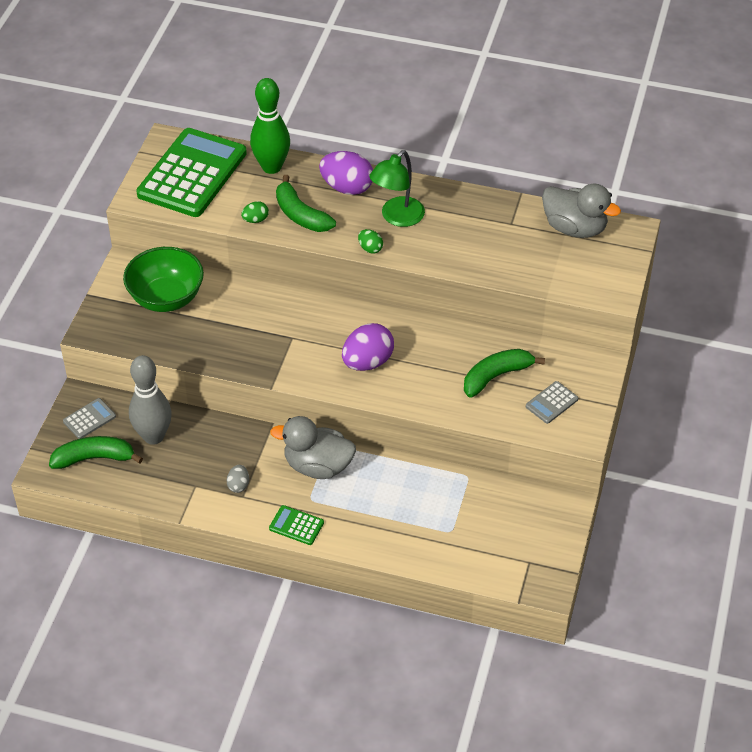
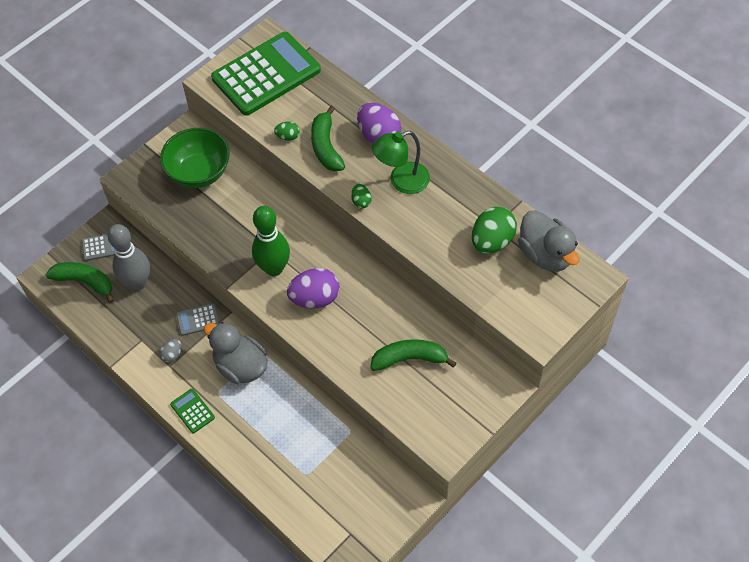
camera: 30 degrees right, 10 degrees up
green bowling pin [250,78,290,174] -> green bowling pin moved to [252,206,290,276]
grey calculator [526,381,578,424] -> grey calculator moved to [176,303,219,336]
none -> green egg [472,207,517,254]

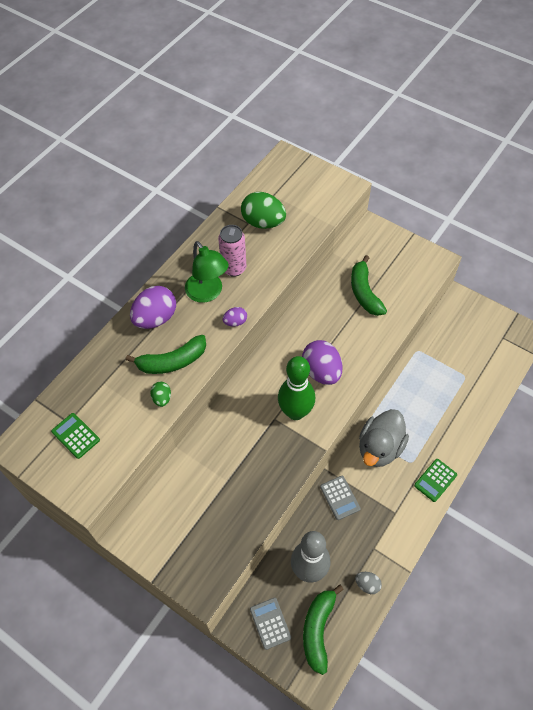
camera: 100 degrees left, 0 degrees up
grey egg [159,339,182,362] -> grey egg moved to [355,572,382,594]
green bowl [160,128,230,188] -> none
green calculator [211,32,321,115] -> green calculator [51,413,100,459], size x0.41
green egg [351,184,371,208] -> purple egg [223,307,247,327]
grey duck [518,210,579,272] -> none
none -> pink can [218,225,246,277]

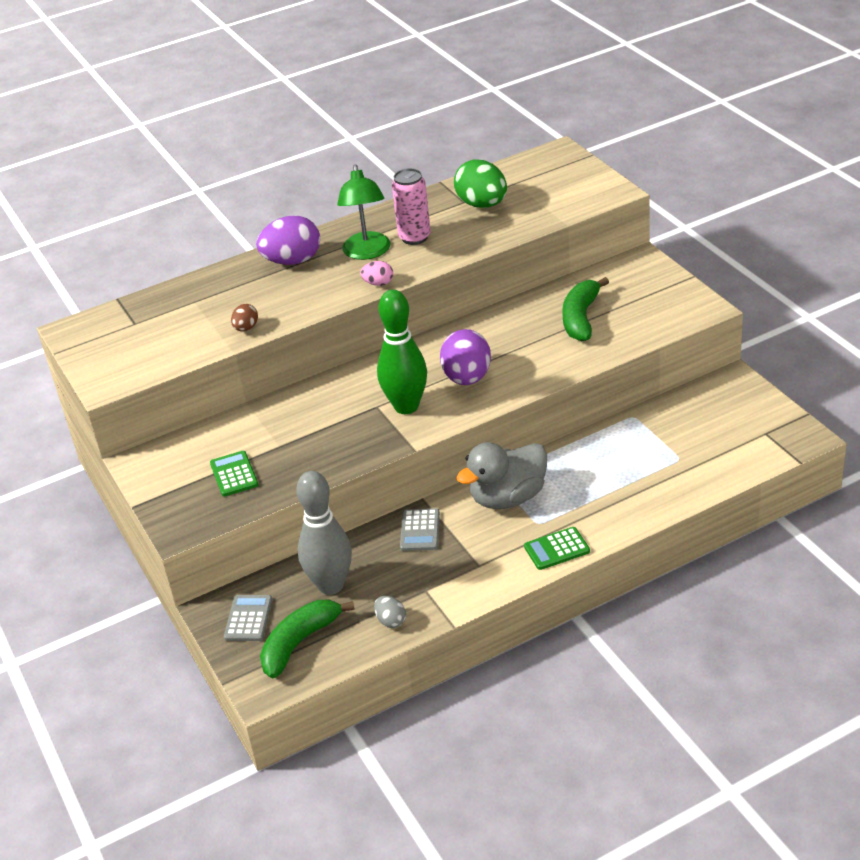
camera: 30 degrees right, 20 degrees down
green calculator [51,413,100,459] -> green calculator moved to [210,451,258,497]
green banana [126,335,206,374] -> none
green egg [150,382,171,407] -> brown egg [231,304,258,331]
purple egg [223,307,247,327] -> pink egg [360,261,393,286]

